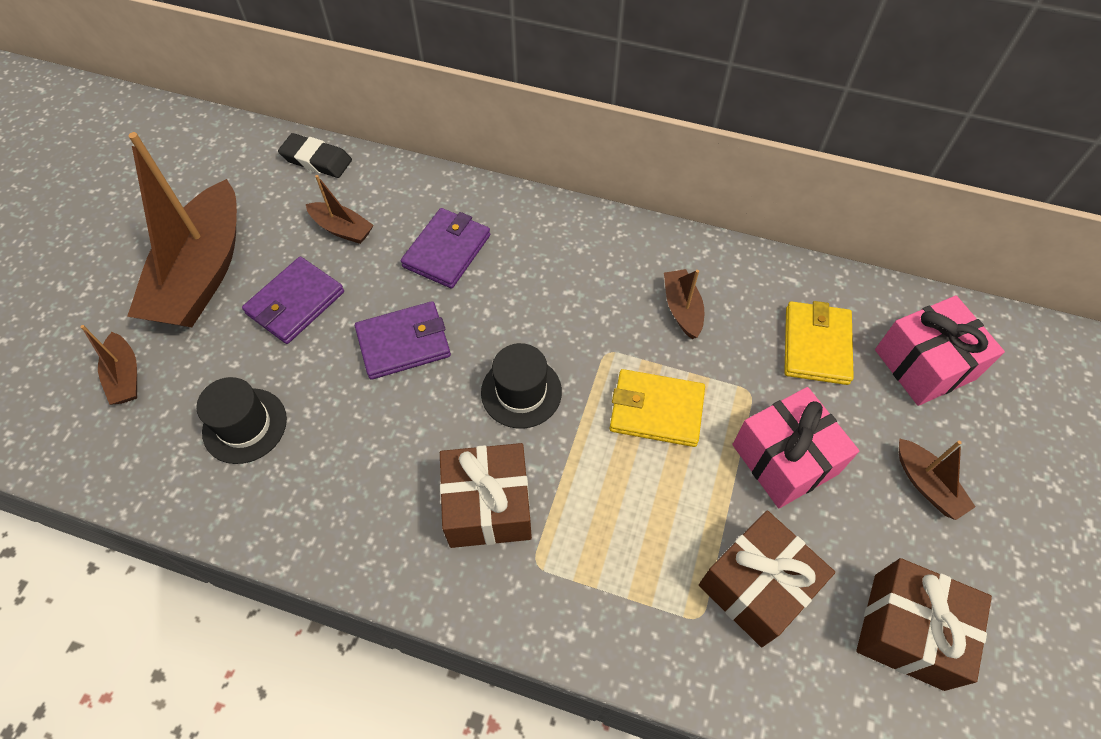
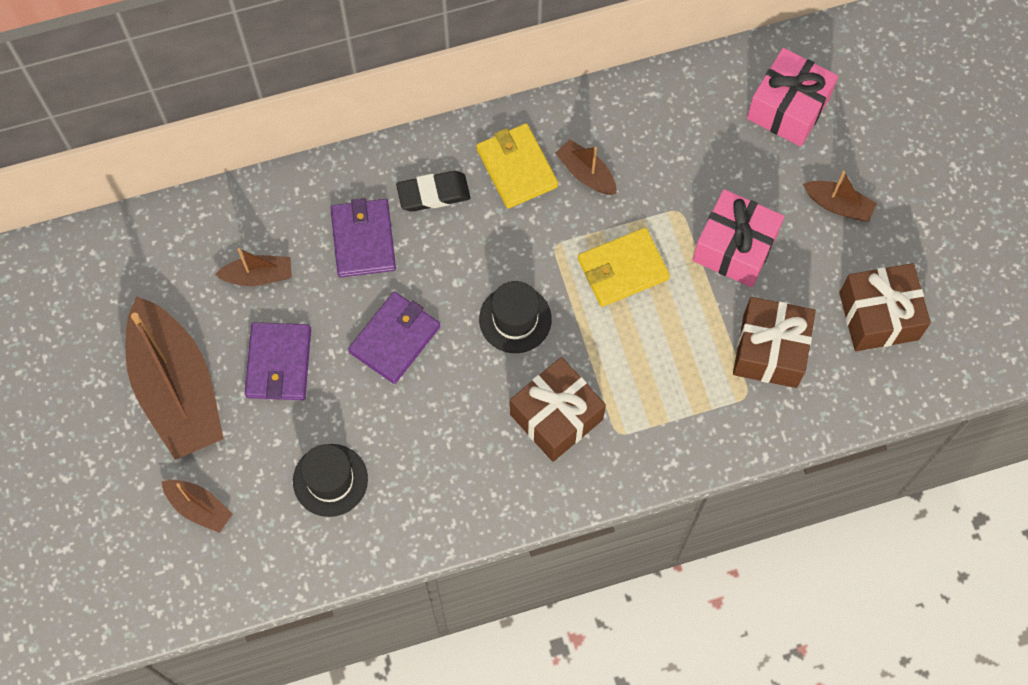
camera: 35 degrees left, 10 degrees up
black eraser [278,133,352,178] -> black eraser moved to [396,171,471,212]
yellow wallet [784,301,854,385] -> yellow wallet moved to [476,123,558,209]

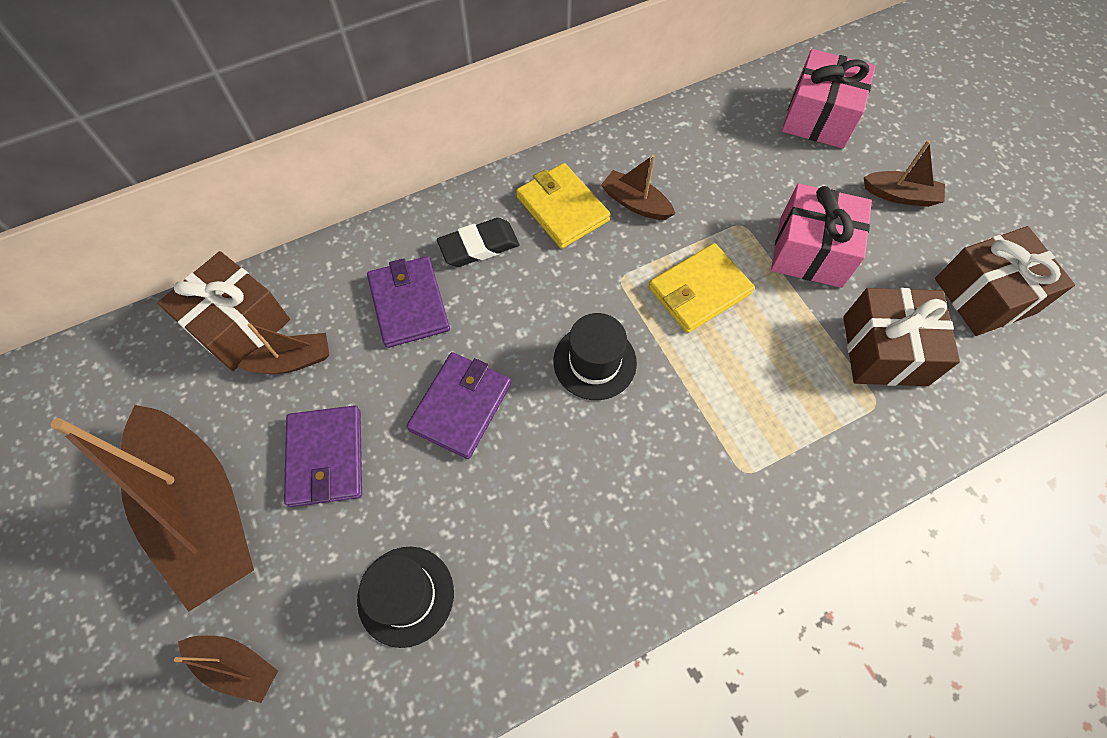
camera: 10 degrees left, 5 degrees down
brown gift [510,357,606,462] -> brown gift moved to [157,251,290,371]

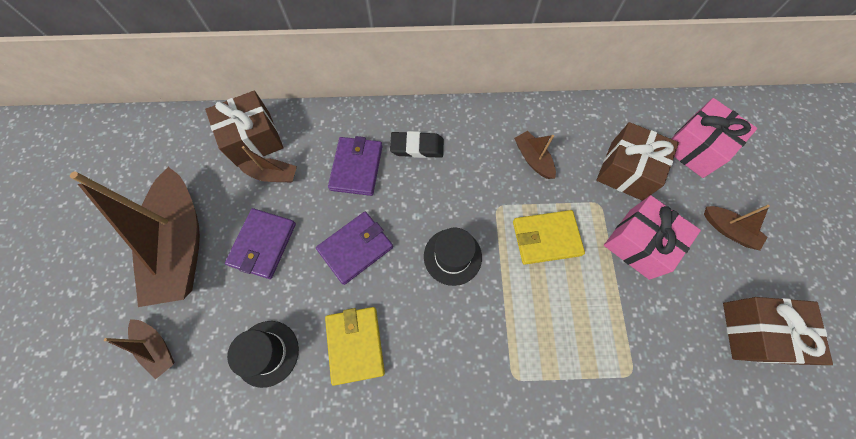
camera: 25 degrees right, 5 degrees up
yellow wallet [516,163,610,249] -> yellow wallet moved to [325,307,385,386]
brown gift [843,288,960,386] -> brown gift moved to [596,122,679,201]

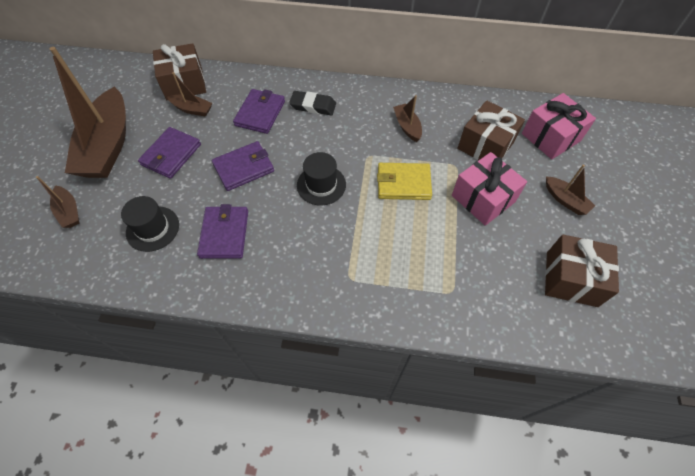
camera: 10 degrees right, 10 degrees down
yellow wallet [325,307,385,386] -> purple wallet [197,204,248,259]

